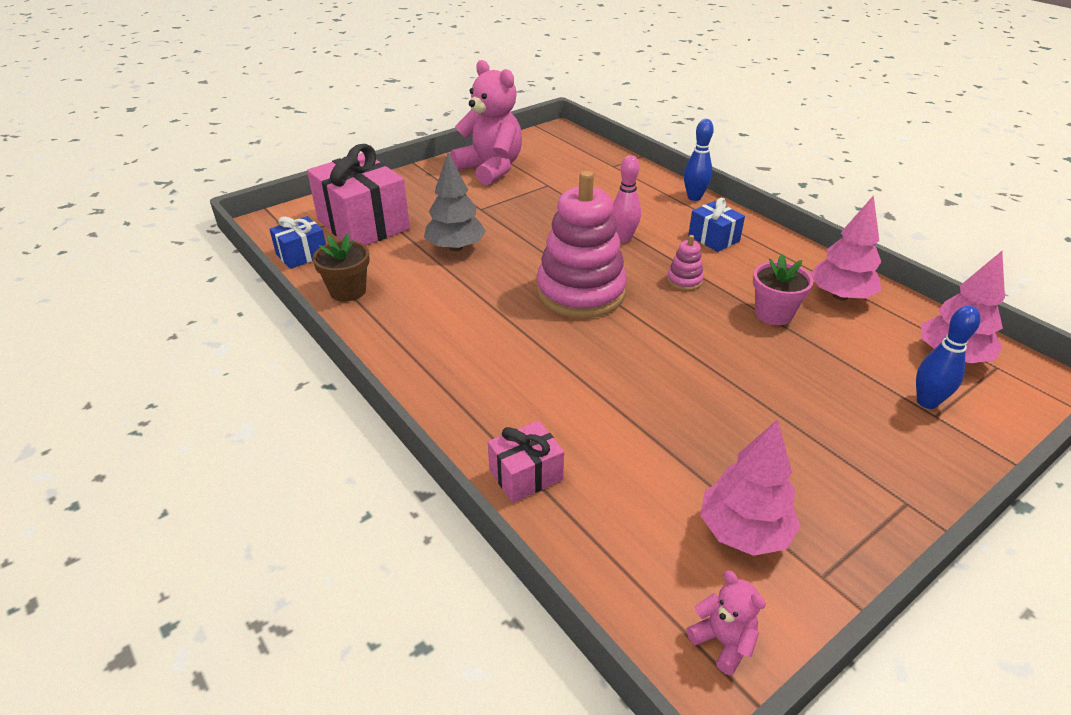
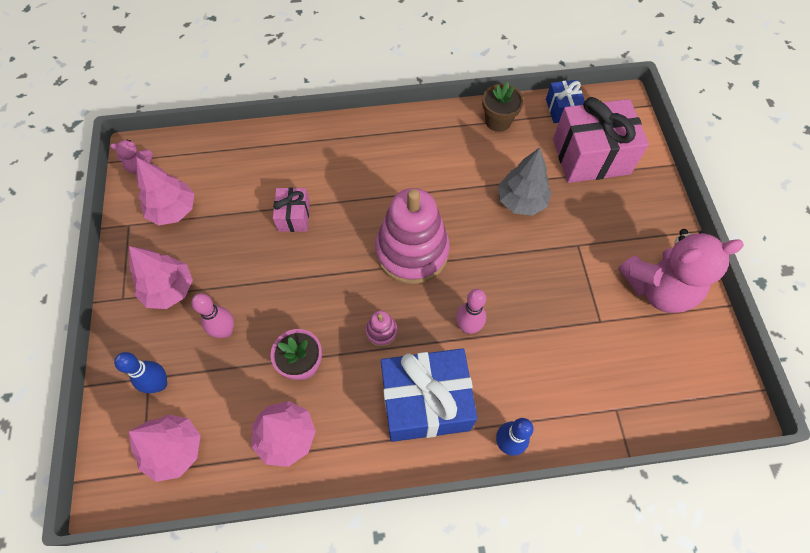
camera: 120 degrees right, 25 degrees up
pink gift [488,420,564,503] -> pink gift moved to [273,187,310,232]
blue gift [688,198,745,252] -> blue gift [381,348,477,442], size x1.97
none -> pink tree [129,246,193,309]
none -> pink bowling pin [192,293,234,338]

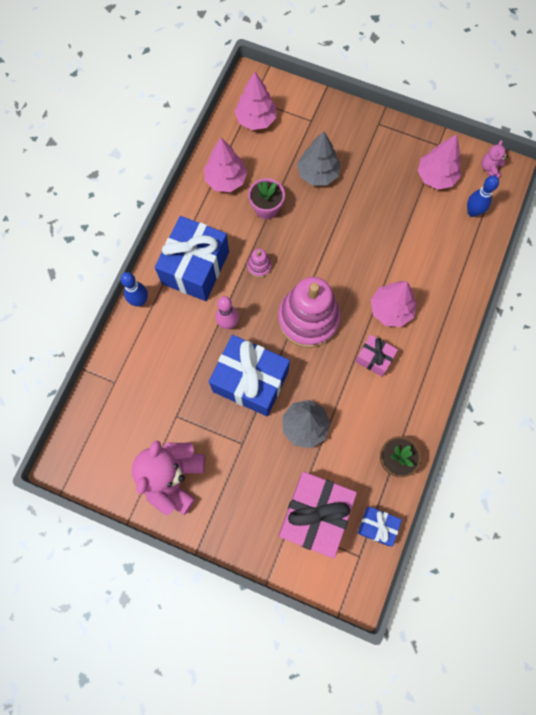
camera: 120 degrees right, 10 degrees up
blue bowling pin [114,352,167,393] -> blue bowling pin moved to [467,175,499,217]
pink tree [129,246,193,309] -> pink tree moved to [371,281,417,327]
pink bowling pin [192,293,234,338] -> grey tree [297,131,341,186]
pink gift [273,187,310,232] -> pink gift moved to [355,334,398,376]
none -> blue gift [209,335,290,416]

